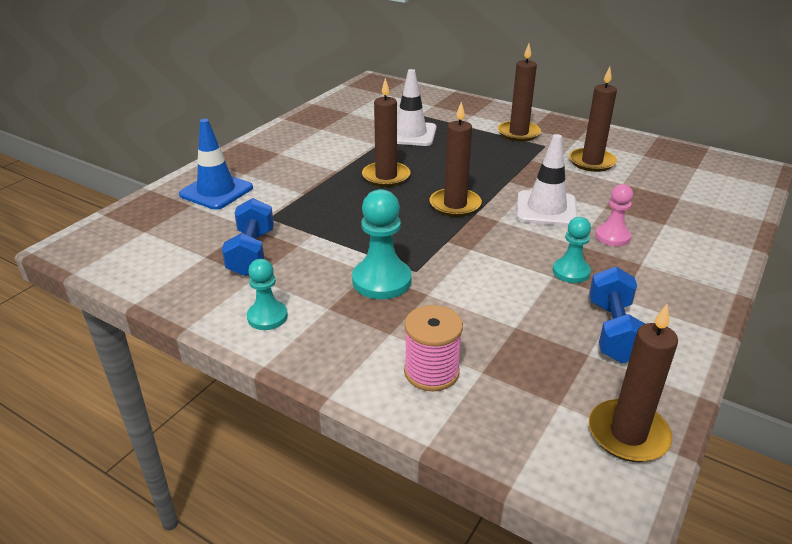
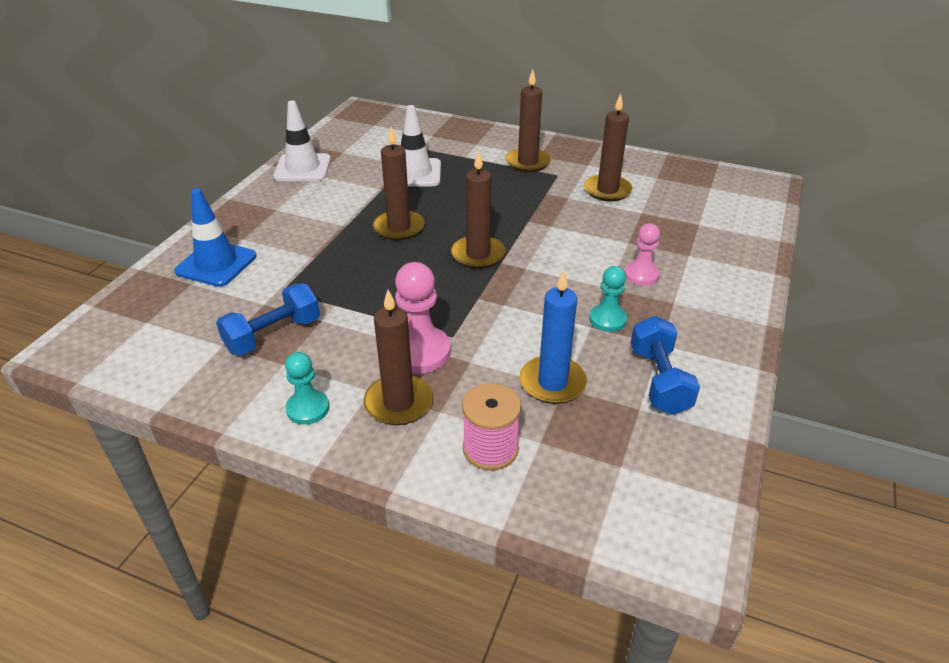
camera: 10 degrees left, 5 degrees up
blue dumbbell [222,198,274,276] -> blue dumbbell turned 60 degrees clockwise [216,283,320,356]
turquoise pawn [352,189,412,299] -> pink pawn [395,262,451,374]
white traffic cone [517,134,577,226] -> white traffic cone moved to [273,100,331,181]
brown candle [589,304,678,462] -> brown candle moved to [364,290,433,425]
none -> blue candle [520,270,587,404]

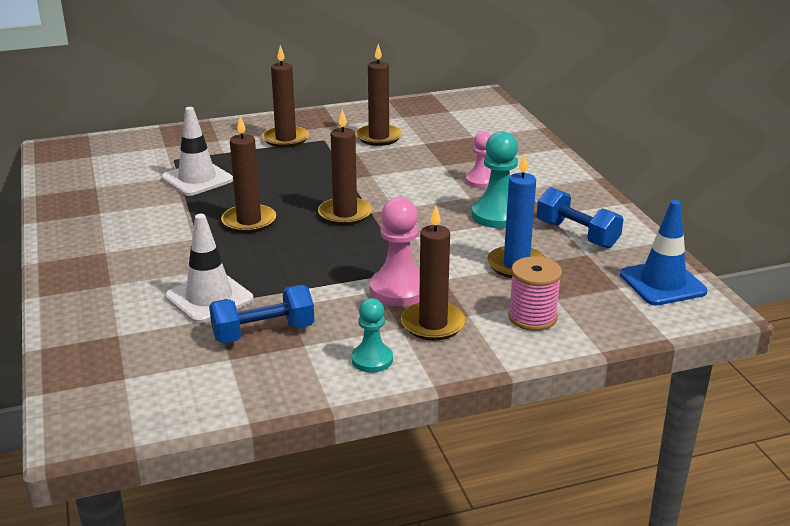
camera: 40 degrees left, 10 degrees down
blue traffic cone [174,188,256,287] -> blue traffic cone moved to [620,200,707,305]
blue dumbbell [216,283,320,356] -> blue dumbbell turned 60 degrees clockwise [209,285,314,343]
white traffic cone [273,100,331,181] -> white traffic cone moved to [165,214,253,324]
turquoise pawn [589,266,627,332] -> turquoise pawn [472,131,518,228], size x1.59

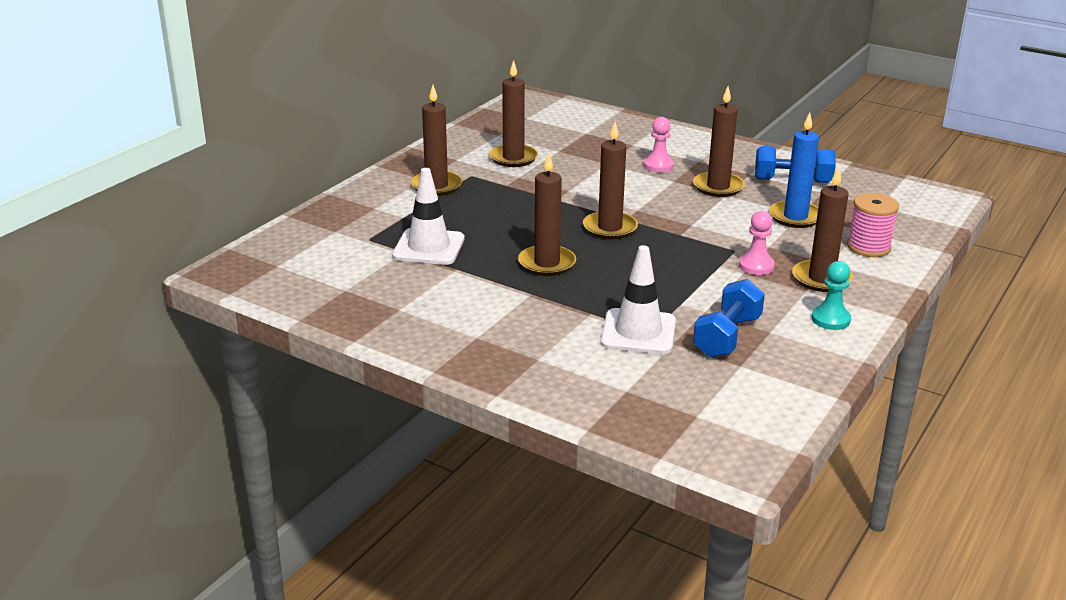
camera: 40 degrees left, 0 degrees up
pink pawn [370,197,420,306] -> pink pawn [738,211,775,275], size x0.63
turquoise pawn [472,131,518,228] -> brown candle [693,86,745,197]
blue traffic cone [620,200,707,305] -> none

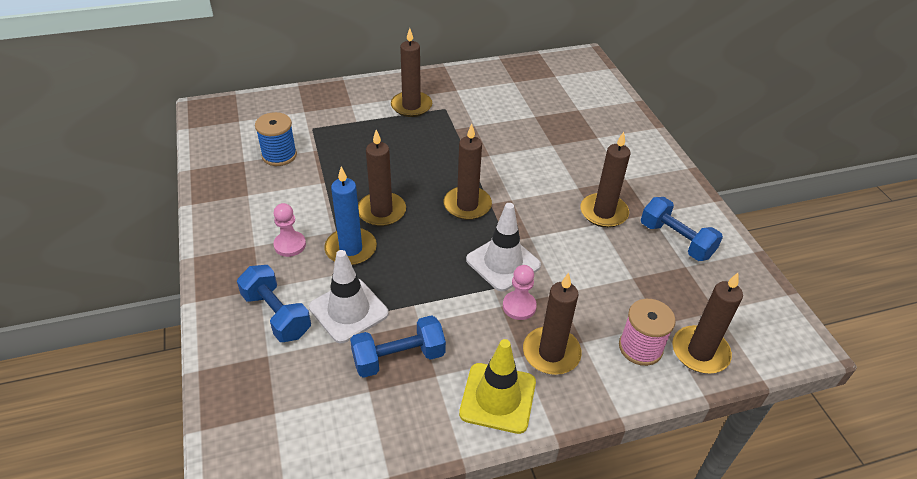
camera: 40 degrees right, 15 degrees up
white traffic cone [392,168,464,265] -> white traffic cone moved to [466,203,541,291]
brown candle [489,60,538,167] -> brown candle moved to [672,273,743,374]
pink pawn [644,117,674,172] -> pink pawn moved to [273,203,306,257]
blue candle [769,112,819,228] -> blue candle moved to [324,167,377,266]
turquoise pawn [812,261,851,330] -> yellow traffic cone [459,339,536,434]
none -> blue dumbbell [237,265,311,342]
none -> blue spool [255,112,297,166]

